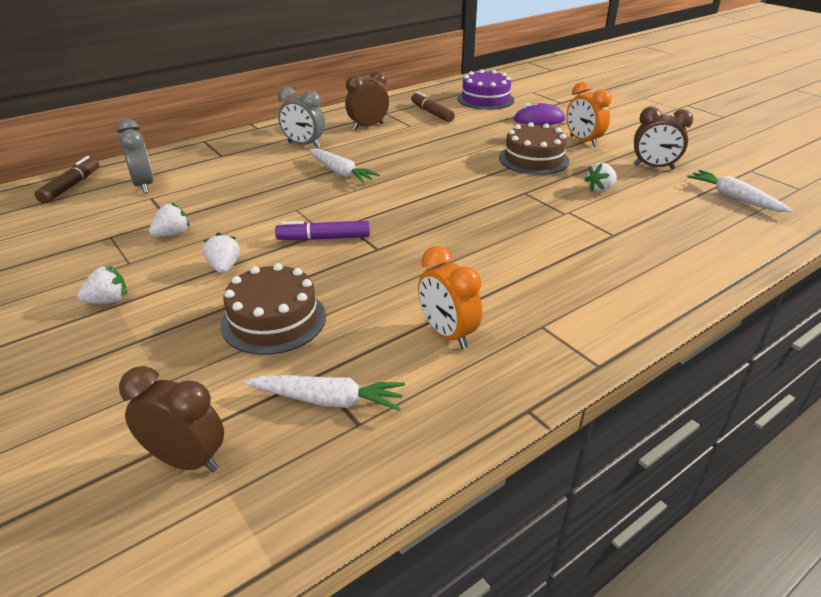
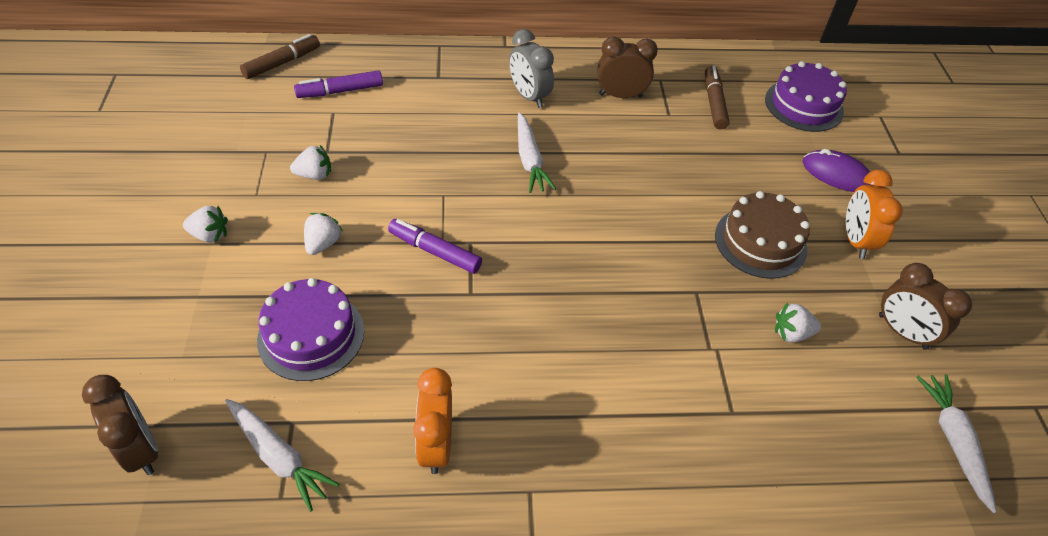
camera: 30 degrees right, 15 degrees up
grey clock [116,119,154,193] -> purple marker [294,70,383,98]
brown cake [221,263,326,355] -> purple cake [257,278,364,381]

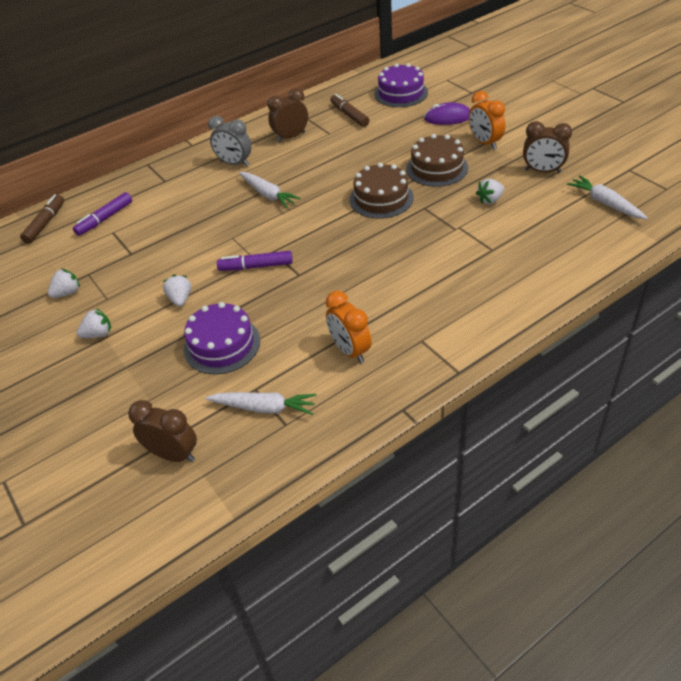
camera: 25 degrees left, 5 degrees down
white strawberry [290,145,331,180] -> white strawberry moved to [48,269,80,298]
none -> brown cake [350,163,414,219]

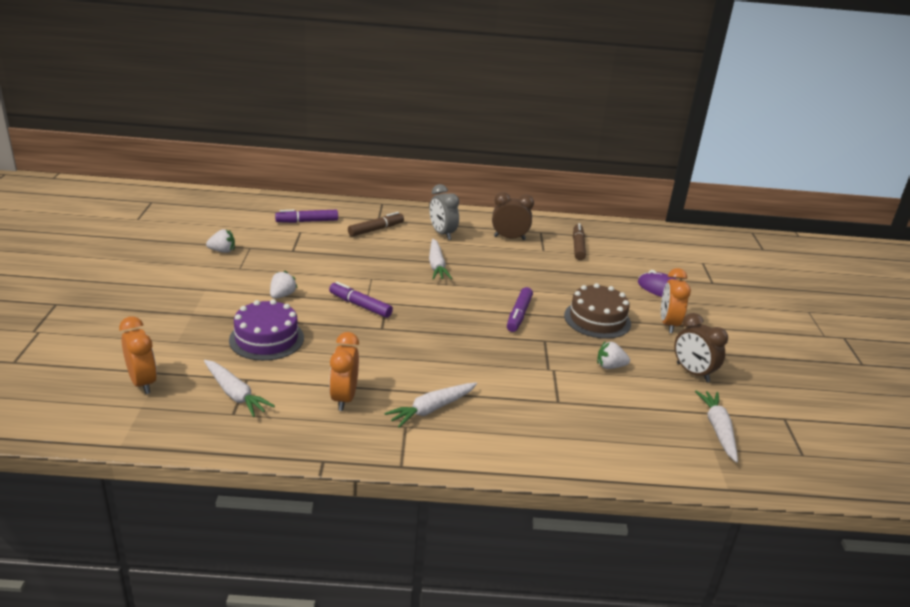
camera: 30 degrees right, 15 degrees down
brown marker [20,194,64,244] -> brown marker moved to [348,212,404,237]
white strawberry [77,308,111,338] -> none
brown clock [128,400,197,462] -> orange clock [119,316,157,394]
brown cake [350,163,414,219] -> purple marker [507,287,533,332]
purple cake [374,63,428,107] -> none
none -> white carrot [384,382,477,428]

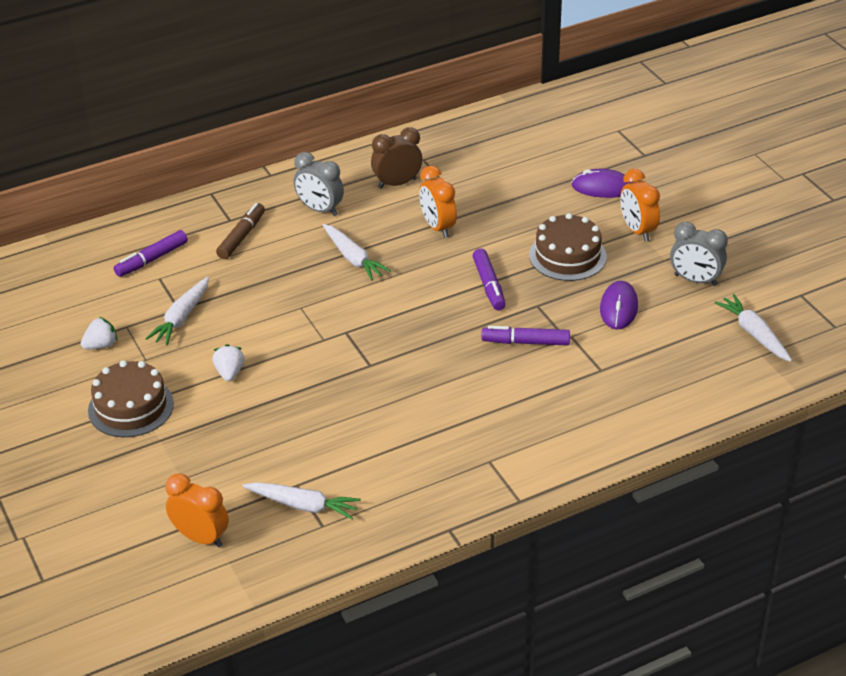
camera: 25 degrees left, 10 degrees up
purple cake [229,299,304,361] -> none
purple marker [329,282,393,318] -> purple marker moved to [481,326,570,346]
orange clock [329,332,359,411] -> orange clock moved to [419,166,457,238]
white carrot [384,382,477,428] -> white carrot moved to [145,277,209,345]
brown marker [573,223,586,260] -> none
white strawberry [597,342,630,369] -> purple mouse [600,281,638,329]
brown clock [674,313,728,382] -> grey clock [670,222,728,286]
none -> brown cake [88,360,174,437]

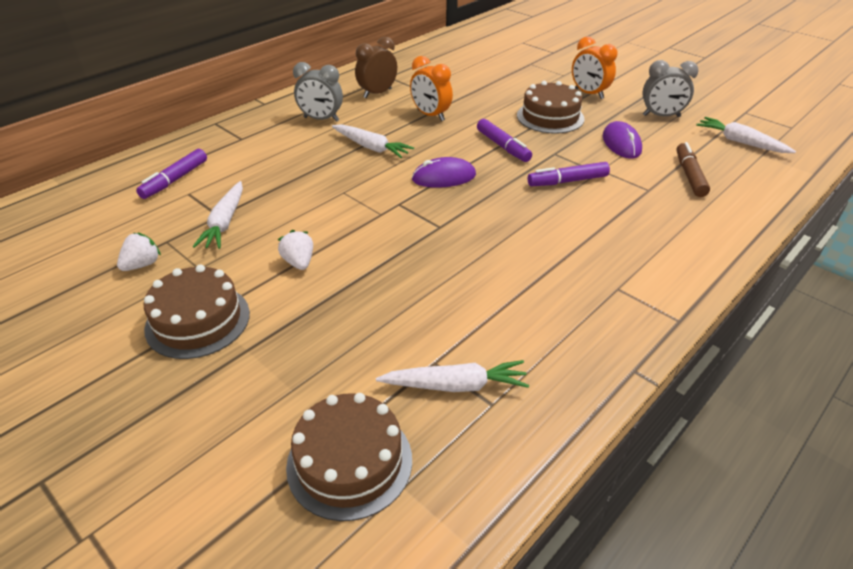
camera: 20 degrees left, 0 degrees up
orange clock [165,473,229,548] -> brown cake [286,393,412,521]
brown marker [216,203,265,259] -> brown marker moved to [677,142,710,197]
purple mouse [572,169,631,198] -> purple mouse moved to [412,157,476,188]

